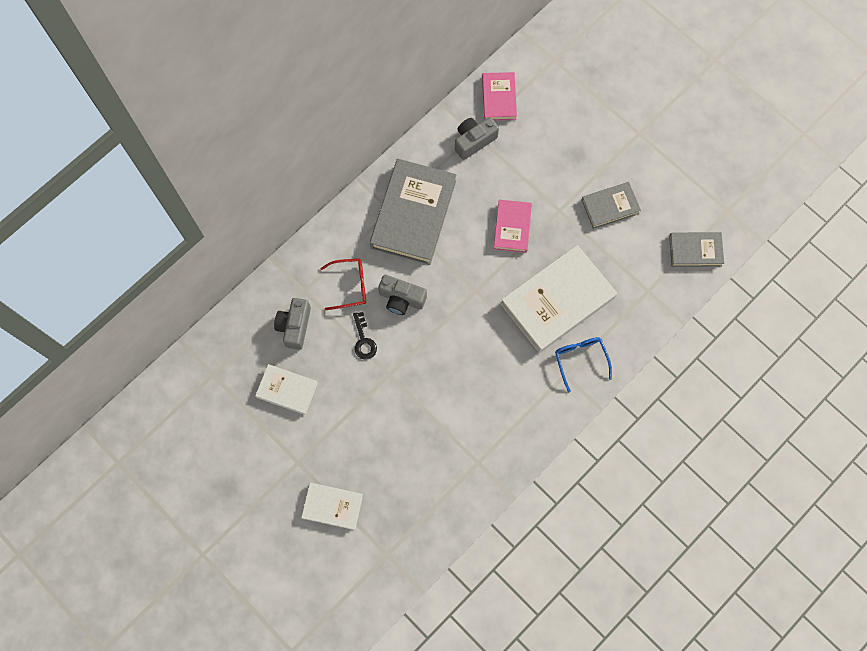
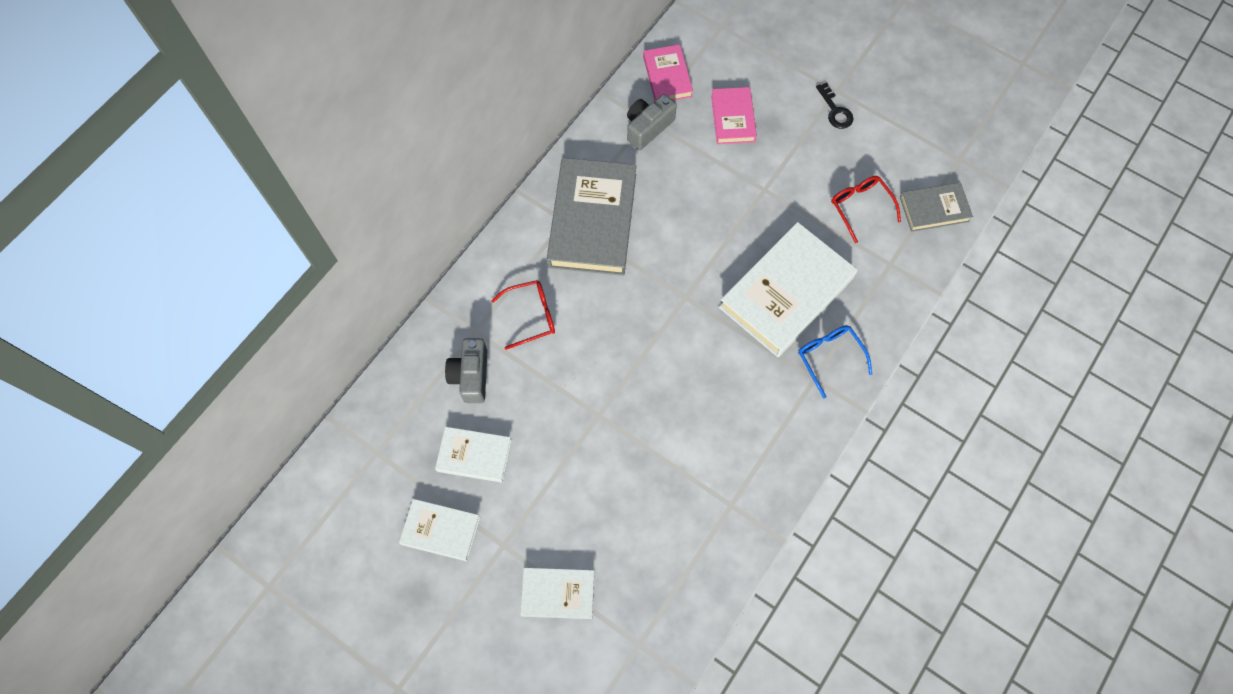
camera: 10 degrees left, 5 degrees down
black key [353,312,377,360] -> black key moved to [816,82,854,129]
grey camera [378,275,427,315] -> none
pink book [494,200,532,253] -> pink book moved to [711,87,757,144]
grey book [582,182,641,229] -> none
none -> white book [399,499,480,561]
none -> red glasses [831,176,901,243]

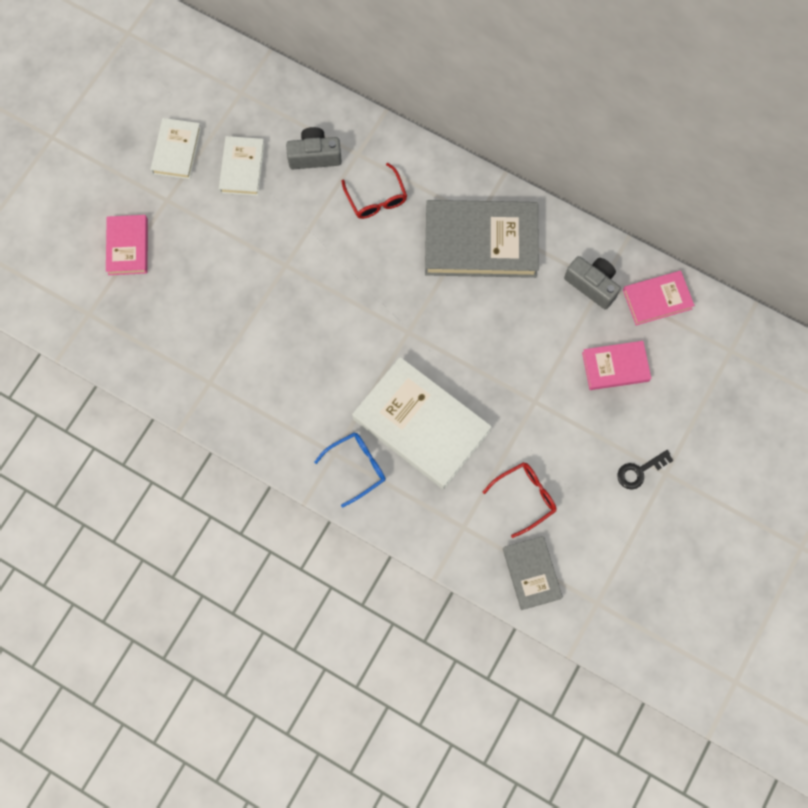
camera: 85 degrees right, 5 degrees up
white book [520,567,594,619] -> pink book [106,215,148,275]

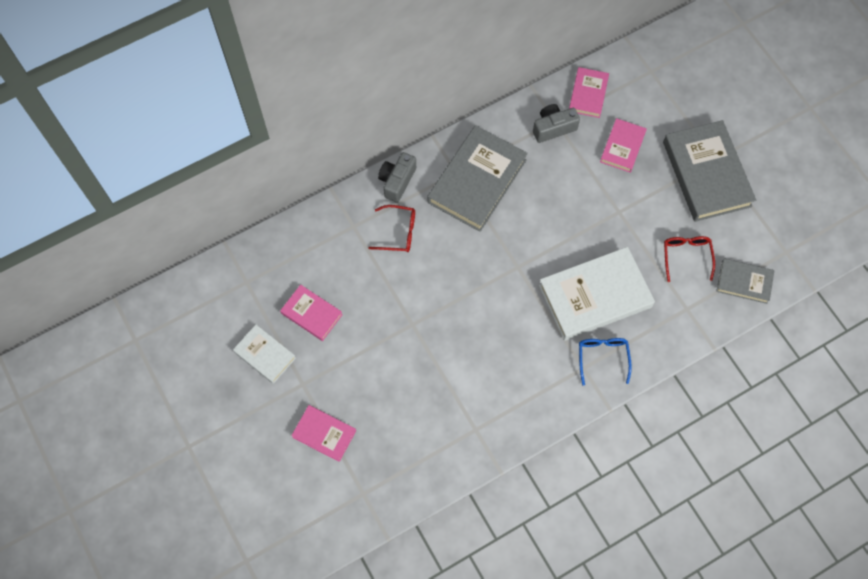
camera: 60 degrees left, 5 degrees down
white book [219,136,265,196] -> pink book [280,285,343,341]
grey camera [286,127,342,169] -> grey camera moved to [378,152,416,203]
black key [617,450,674,489] -> grey book [663,120,756,222]

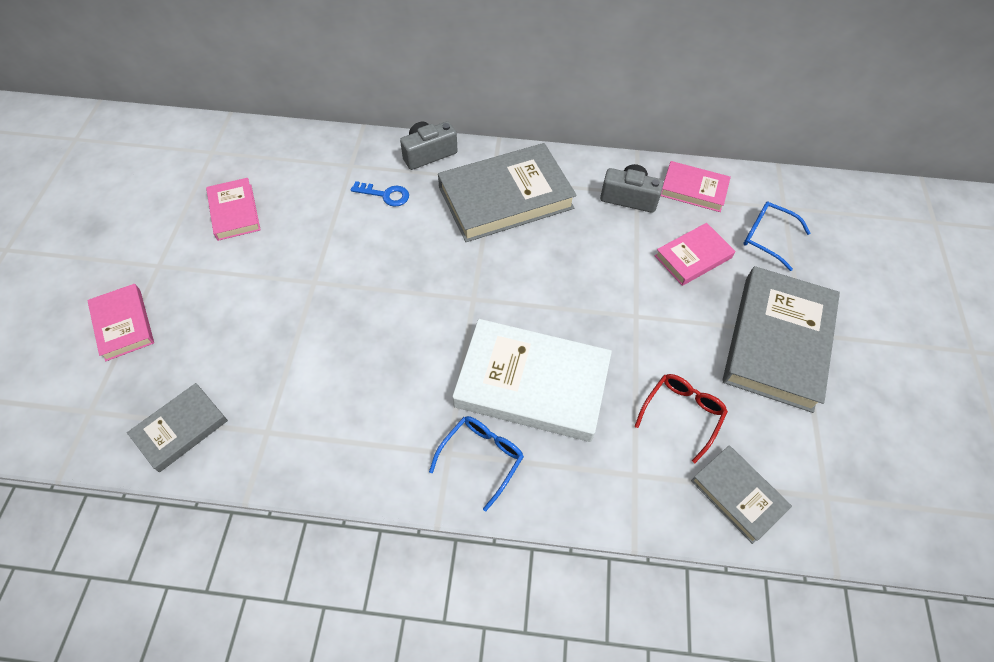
camera: 35 degrees right, 10 degrees down
white book [233,325,296,384] -> none
red glasses [368,205,415,252] -> blue key [351,181,409,207]
pink book [569,67,609,118] -> pink book turned 60 degrees clockwise [661,161,731,212]
none -> grey book [127,383,228,472]
none -> blue glasses [743,201,810,271]

